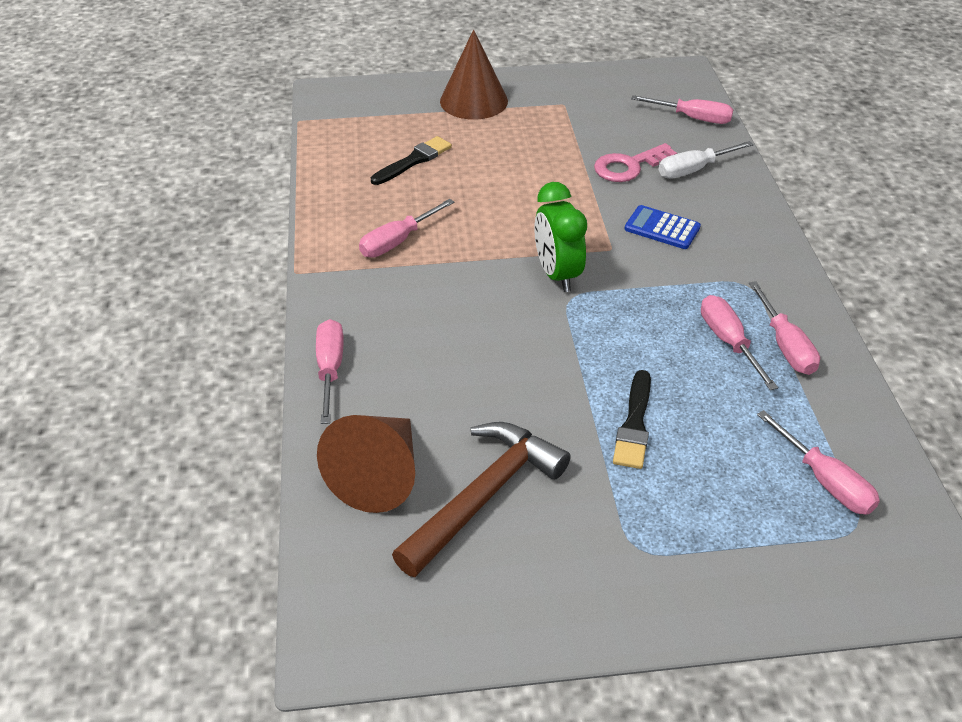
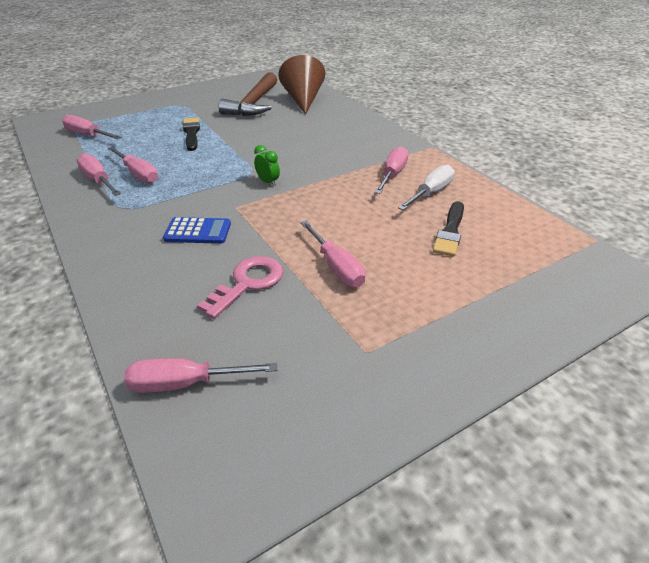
camera: 155 degrees right, 5 degrees down
pink screwdriver [316,319,344,424] -> pink screwdriver moved to [301,221,365,287]
brown cone [440,30,508,120] -> none
green clock [534,182,587,292] -> green clock [254,145,280,186], size x0.52
white screwdriver [659,141,754,179] -> white screwdriver moved to [398,165,455,210]

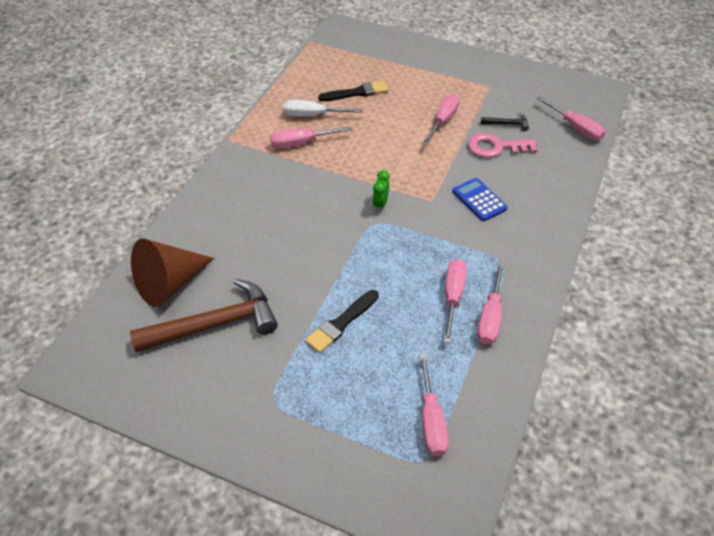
camera: 125 degrees left, 10 degrees up
none -> black hammer [481,113,529,131]

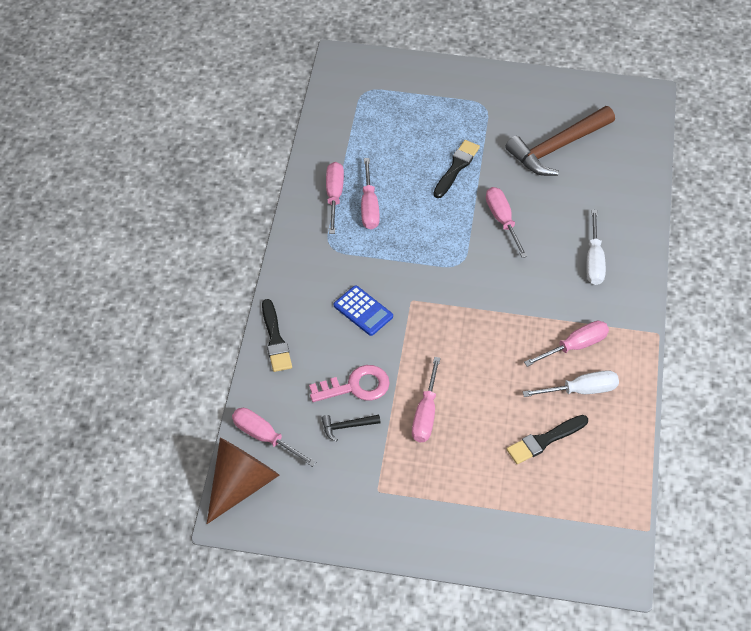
camera: 165 degrees right, 5 degrees up
brown cone [131,238,214,307] -> brown cone moved to [207,438,280,524]
green clock [373,171,390,212] -> none
pink screwdriver [419,353,449,457] -> pink screwdriver moved to [486,187,528,258]
none -> black brush [262,299,292,372]
none -> white screwdriver [587,210,606,285]

